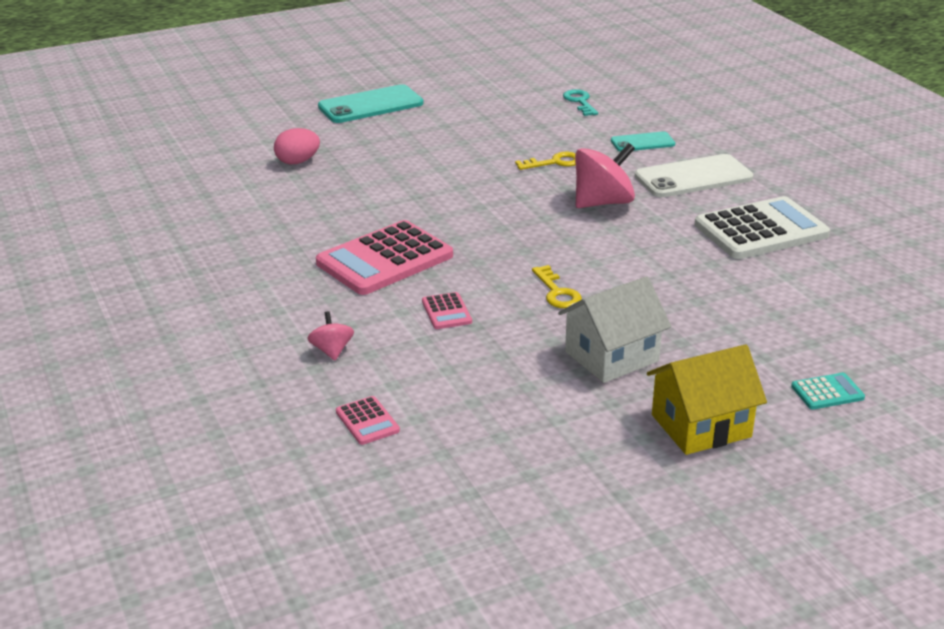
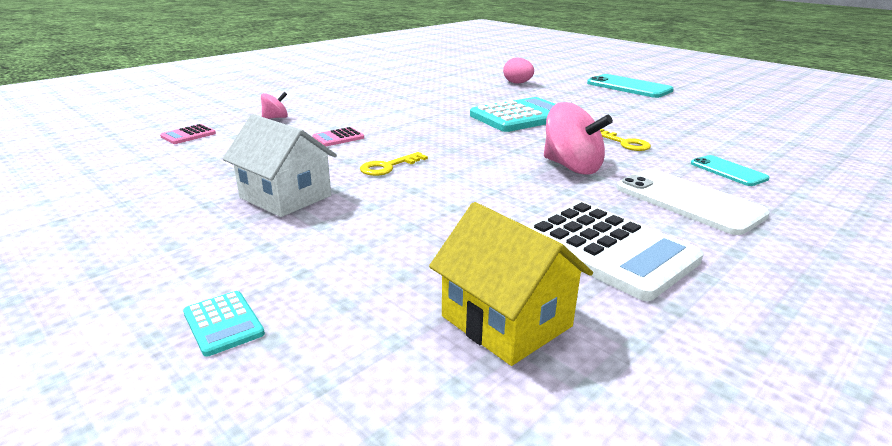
camera: 70 degrees right, 5 degrees down
pink calculator [316,220,453,295] -> none
turquoise key [563,89,598,116] -> none
yellow house [647,344,767,455] -> yellow house moved to [429,202,593,366]
none -> turquoise calculator [470,97,555,132]

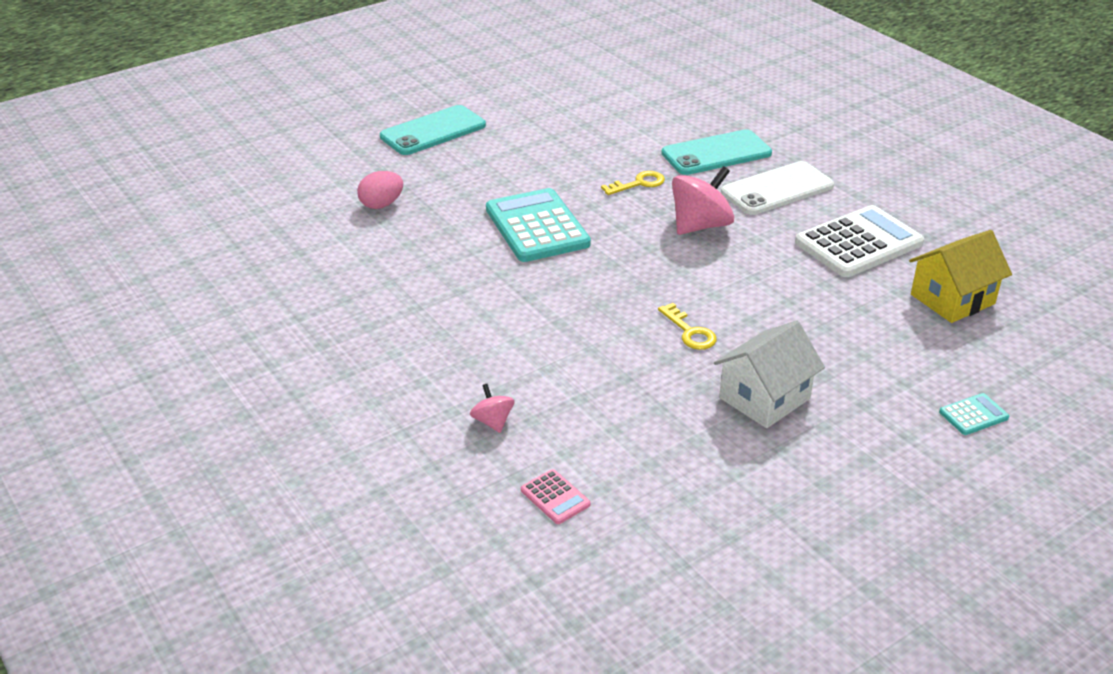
camera: 80 degrees left, 10 degrees up
pink calculator [312,127,364,146] -> none
turquoise phone [691,155,770,186] -> turquoise phone [661,129,772,175], size x1.74

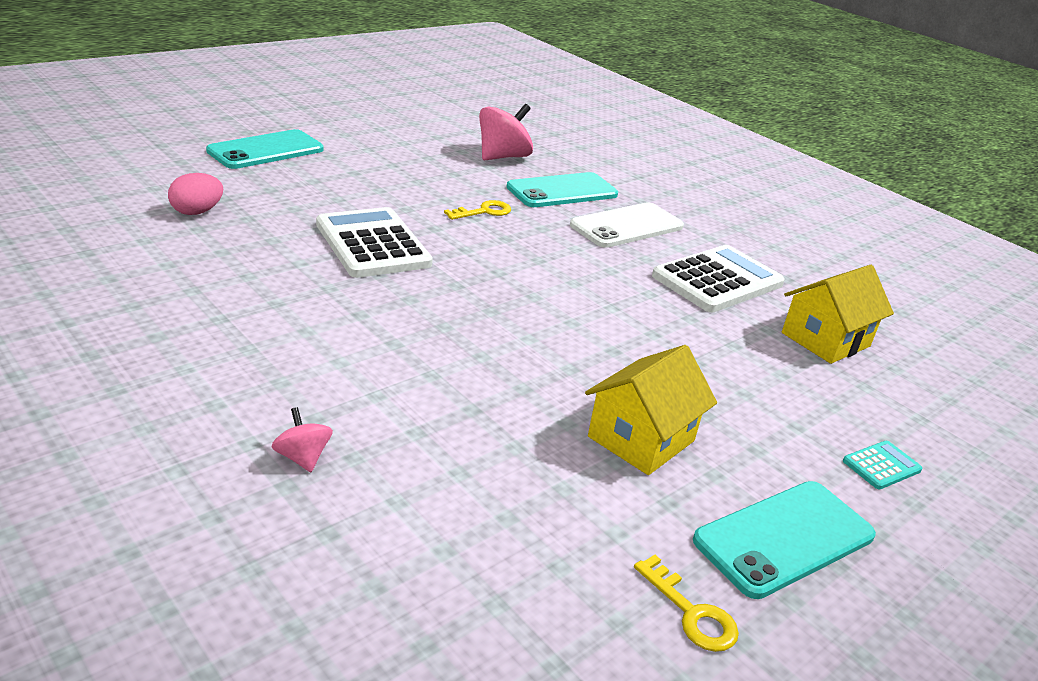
camera: 10 degrees left, 5 degrees down
turquoise calculator [486,188,591,262] -> white calculator [316,207,433,278]
pink calculator [521,469,590,524] -> none
yellow key [658,303,717,350] -> yellow key moved to [634,555,739,652]
pink spinning top [672,166,734,235] -> pink spinning top moved to [479,104,533,160]
white house [714,320,825,428] -> yellow house [585,345,717,475]
none -> turquoise phone [693,481,876,599]

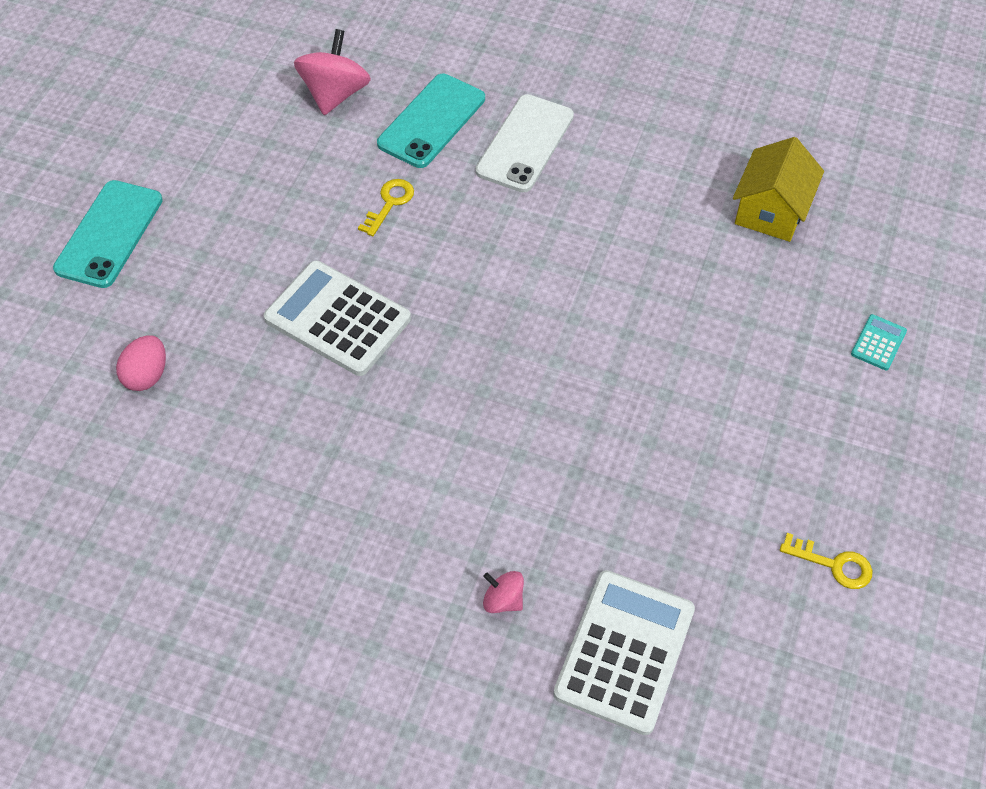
camera: 25 degrees left, 25 degrees up
yellow house [585,345,717,475] -> none
white calculator [652,245,785,312] -> white calculator moved to [554,570,695,735]
turquoise phone [693,481,876,599] -> none

